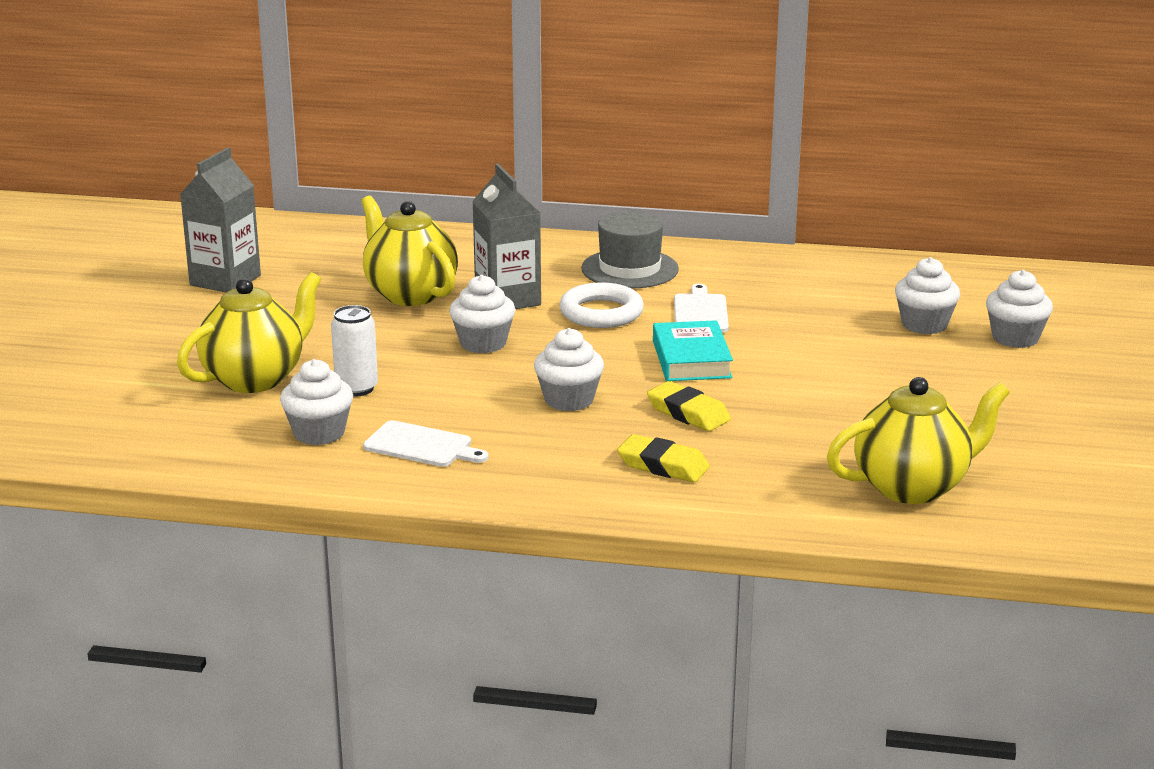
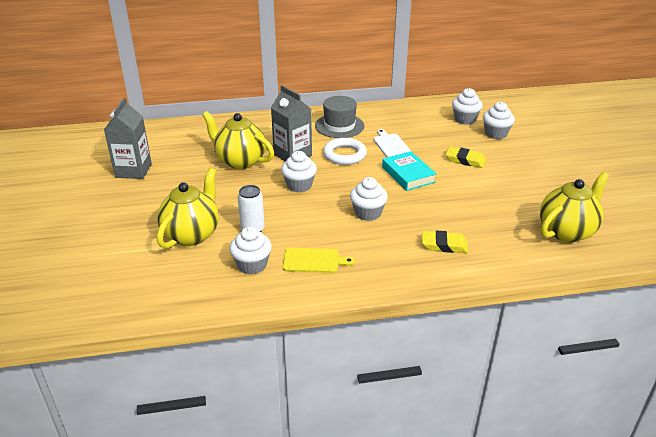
camera: 20 degrees left, 10 degrees up
white cutting board [363,420,489,467] -> yellow cutting board [283,248,355,273]
yellow eraser [647,381,731,431] -> yellow eraser moved to [446,146,486,168]
white cupcake [986,270,1053,348] -> white cupcake moved to [452,88,483,125]

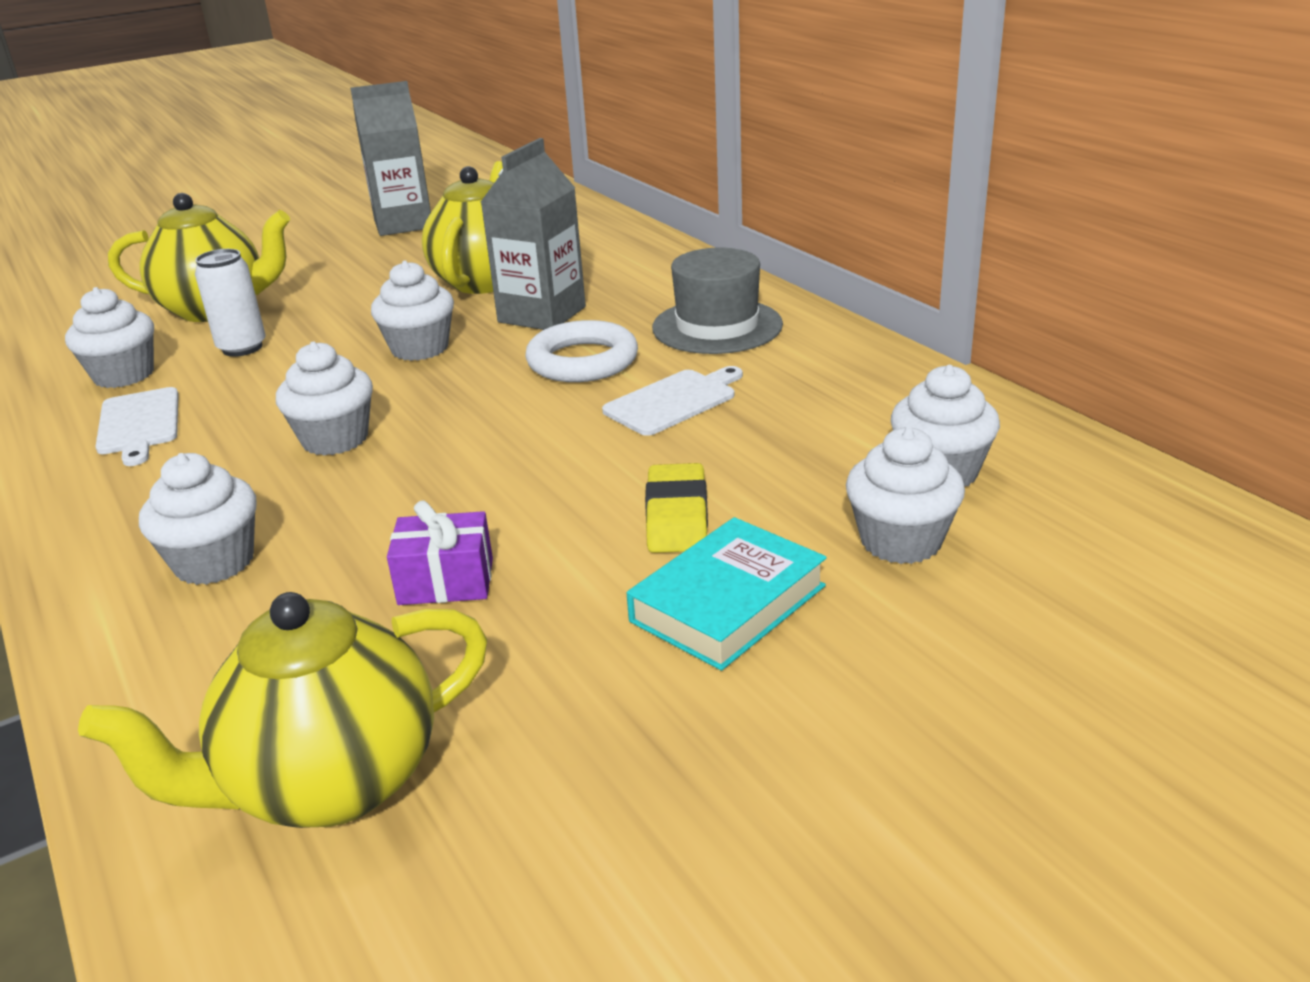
camera: 70 degrees right, 5 degrees down
yellow cutting board [283,248,355,273] -> white cutting board [95,387,179,466]
turquoise book [382,151,436,191] -> turquoise book moved to [627,517,827,671]
yellow eraser [422,230,468,253] -> white cupcake [139,453,257,585]
yellow teapot [540,172,609,242] -> yellow teapot turned 120 degrees clockwise [78,592,487,828]
none -> purple gift [387,500,493,605]

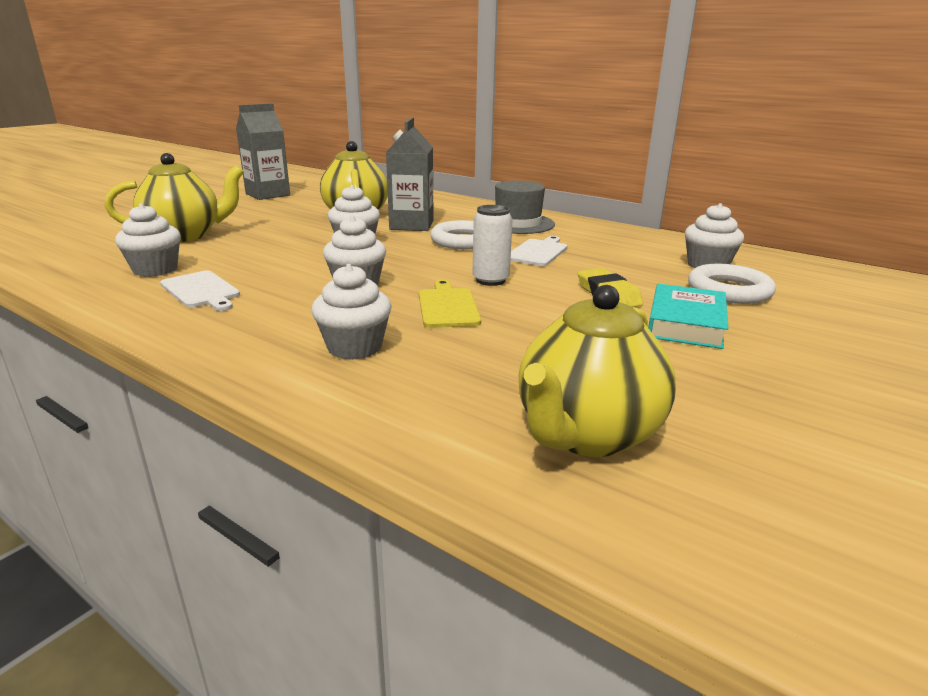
camera: 25 degrees left, 5 degrees down
white can [195,249,266,357] -> white can moved to [473,205,513,286]
purple gift [387,500,493,605] -> none
white cupcake [846,427,965,564] -> white ring [688,264,776,304]
none -> yellow cutting board [419,280,481,328]

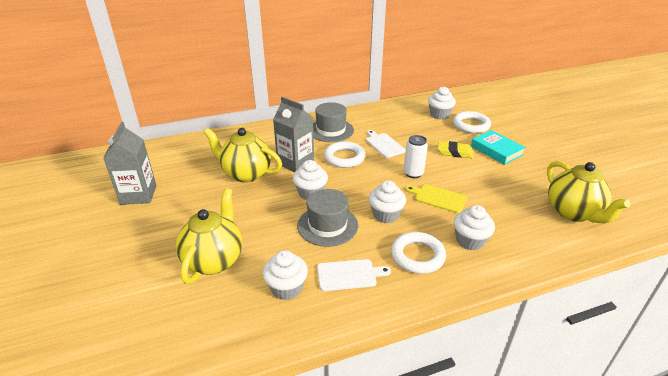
camera: 55 degrees left, 10 degrees up
none -> grey hat [297,189,358,247]
none -> white ring [391,232,446,274]

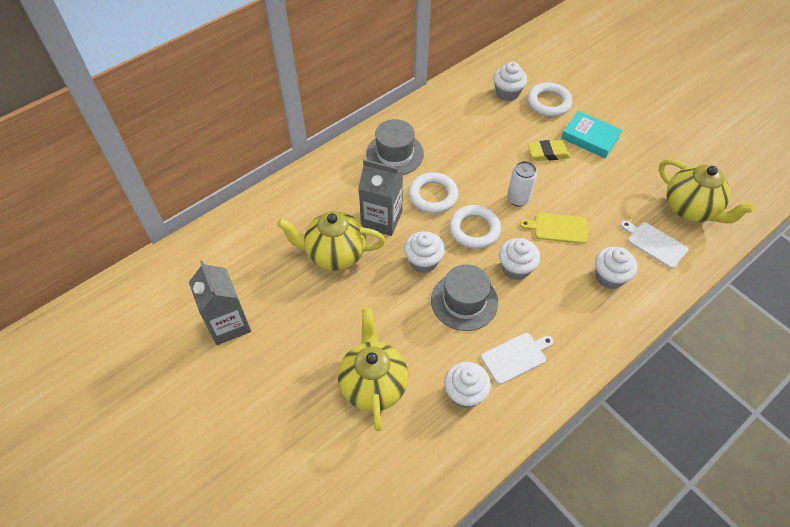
camera: 20 degrees left, 20 degrees up
white cutting board [366,130,406,158] -> white cutting board moved to [620,221,688,269]
white ring [391,232,446,274] -> white ring moved to [449,205,501,249]

